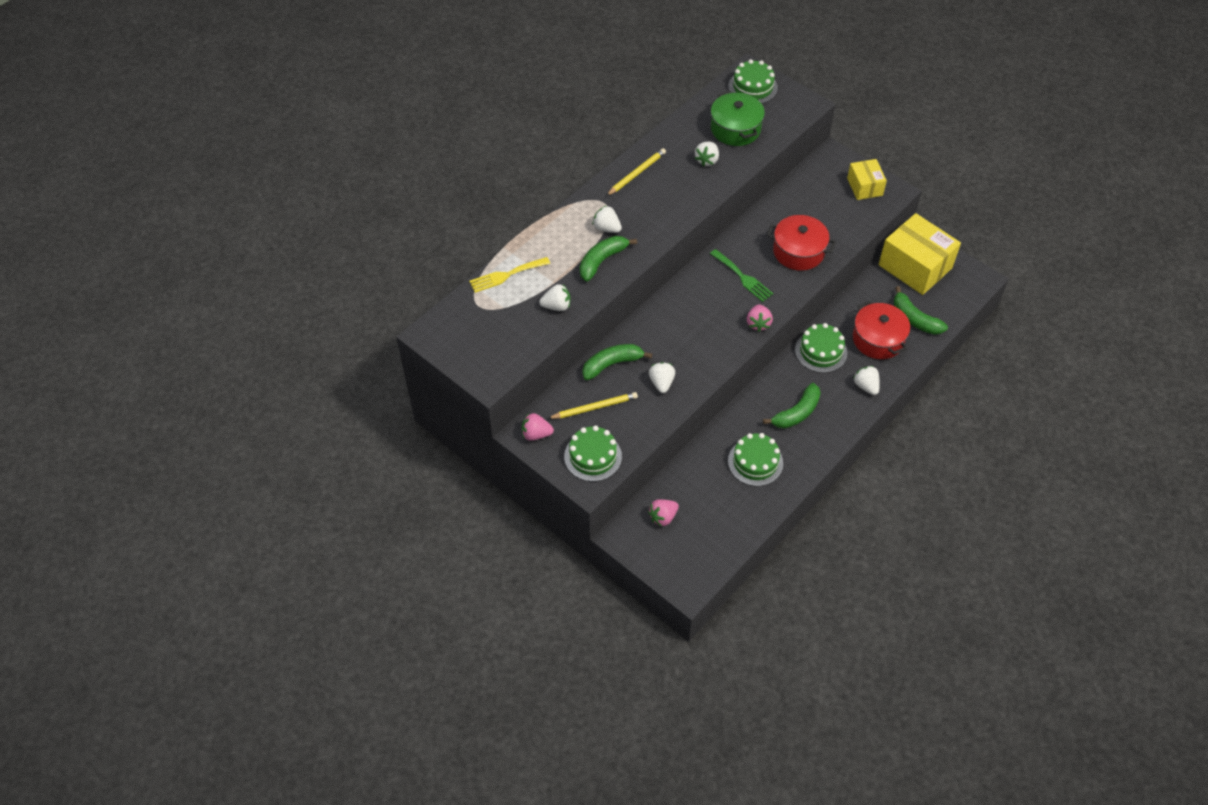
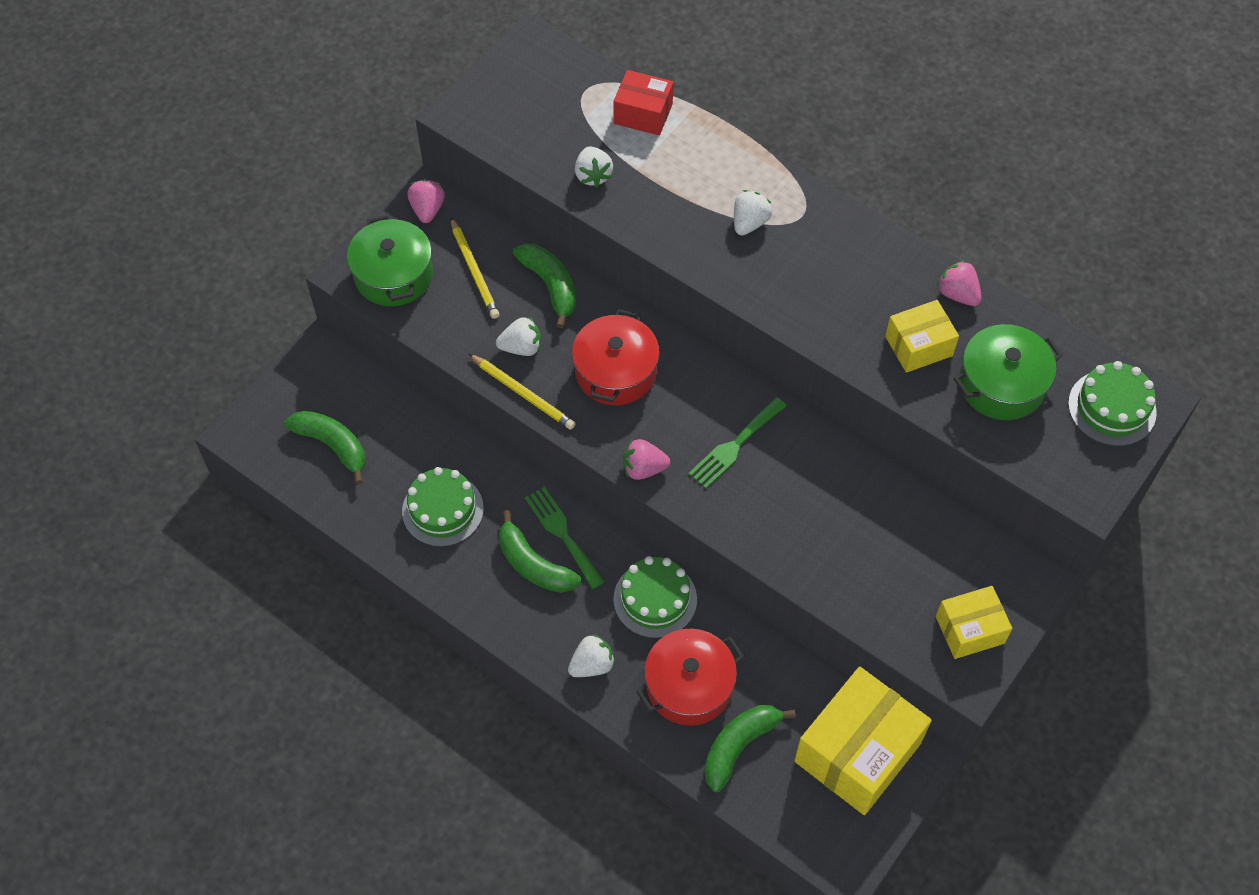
camera: 85 degrees right, 5 degrees up
yellow fork [469,257,550,293] -> red box [613,70,673,135]
green cake [564,426,622,482] -> green pot [347,215,433,306]
green banana [580,236,637,281] -> green banana moved to [284,411,366,484]
yellow pencil [606,148,666,196] -> yellow pencil moved to [469,354,576,430]
pink strawberry [648,499,679,527] -> pink strawberry moved to [937,260,982,306]
white strawberry [695,142,719,166] -> yellow box [885,300,959,373]
red pot [767,215,836,271] -> red pot moved to [572,309,660,405]
none -> green fork [525,487,604,589]

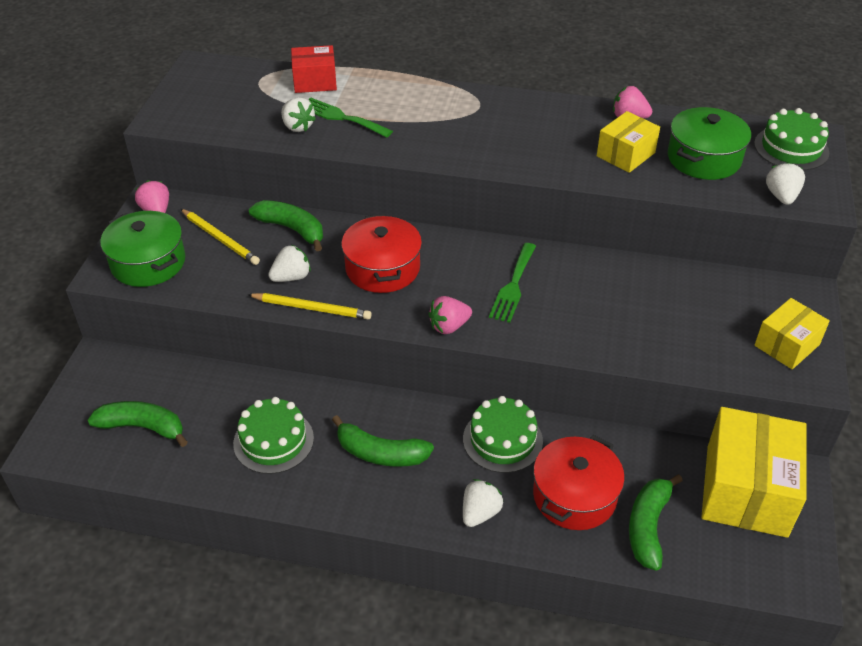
camera: 25 degrees left, 15 degrees down
green fork [525,487,604,589] -> green fork moved to [308,97,393,138]
white strawberry [734,190,772,235] -> white strawberry moved to [766,162,805,205]

